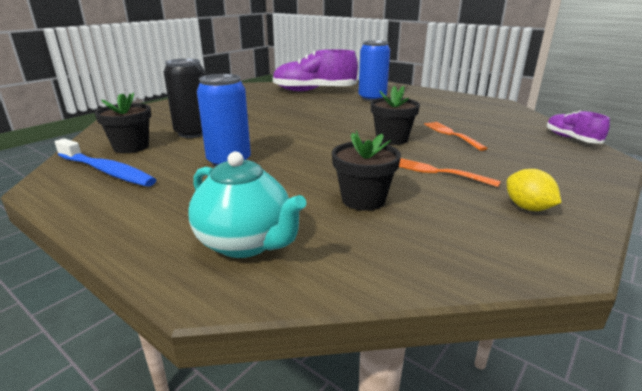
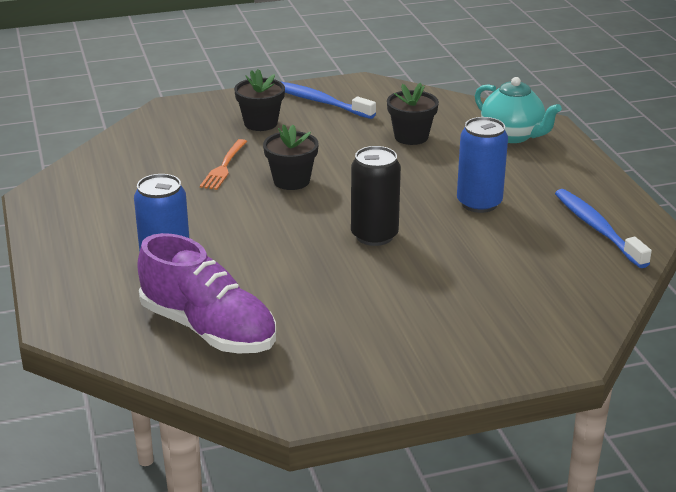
camera: 145 degrees left, 5 degrees up
black flower pot [95,92,151,153] -> black flower pot moved to [234,69,285,131]
black can [163,58,205,138] -> black can moved to [351,146,401,246]
turquoise teapot [188,152,307,258] -> turquoise teapot turned 150 degrees clockwise [475,77,562,143]
orange fork [399,158,501,187] -> none
yellow lemon [507,169,561,211] -> blue toothbrush [280,81,376,119]
purple shoe [546,111,610,144] -> none

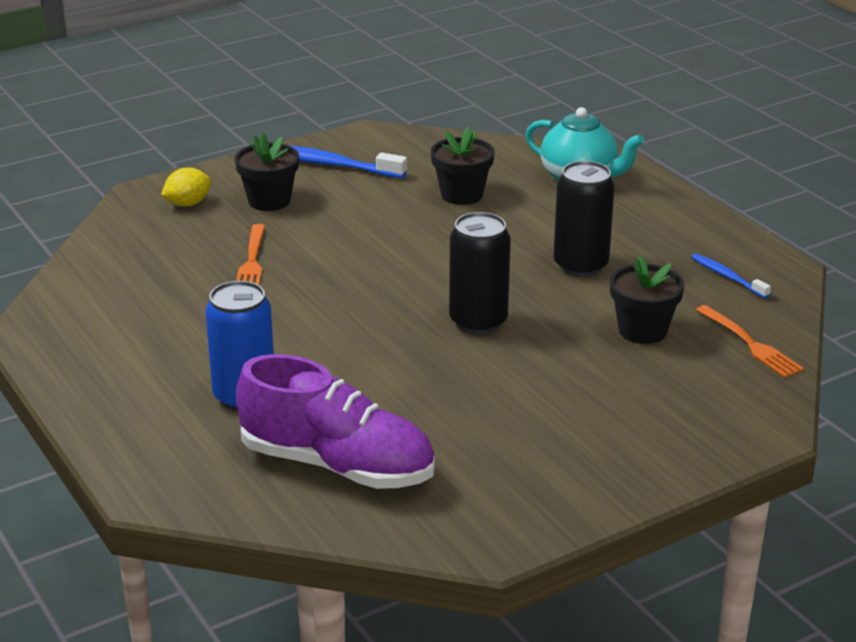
camera: 15 degrees left, 0 degrees up
black flower pot [263,124,319,190] -> black flower pot moved to [610,256,684,344]
blue can [457,117,508,213] -> black can [554,161,615,277]
blue toothbrush [555,189,652,268] -> blue toothbrush [691,253,771,298], size x0.56
none -> yellow lemon [161,167,211,206]
none -> orange fork [696,305,804,378]

